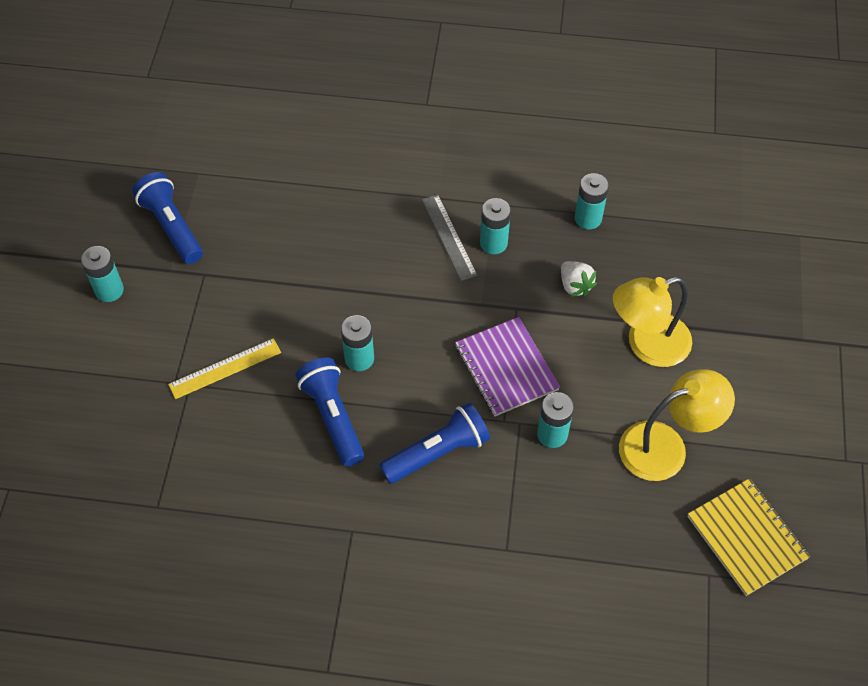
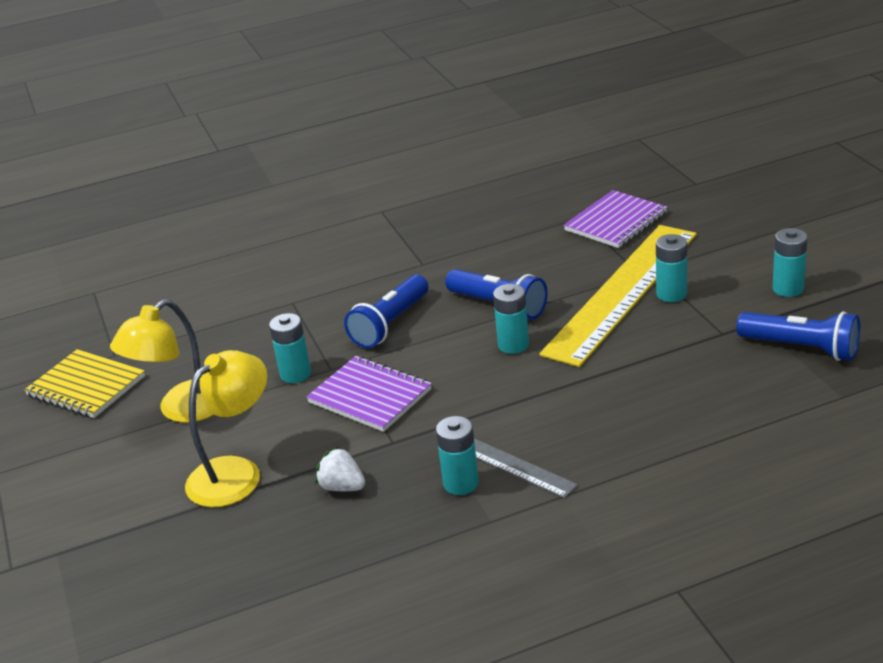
camera: 155 degrees right, 25 degrees down
yellow ruler [168,338,281,399] -> yellow ruler [539,225,697,367], size x2.26
turquoise battery [575,173,609,229] -> turquoise battery moved to [656,234,687,302]
none -> purple notebook [564,190,667,248]

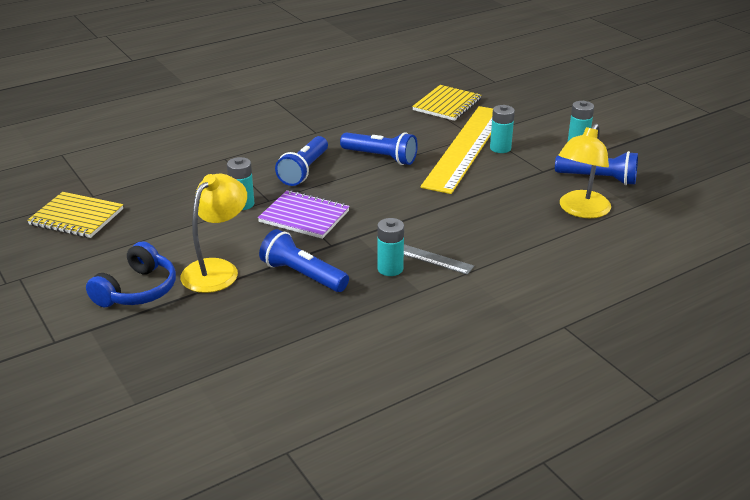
camera: 15 degrees left, 0 degrees up
yellow lamp [110,299,214,423] -> yellow lamp moved to [559,124,611,218]
white strawberry [315,447,365,491] -> blue flashlight [259,229,349,292]
turquoise battery [493,284,529,354] -> none
purple notebook [564,190,667,248] -> yellow notebook [412,85,481,121]
none -> blue headphones [86,241,176,307]

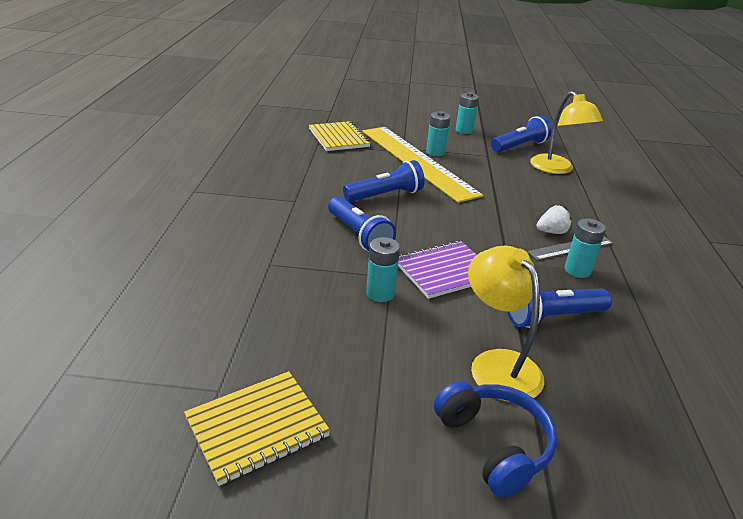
camera: 55 degrees left, 0 degrees up
none -> white strawberry [536,205,572,234]

